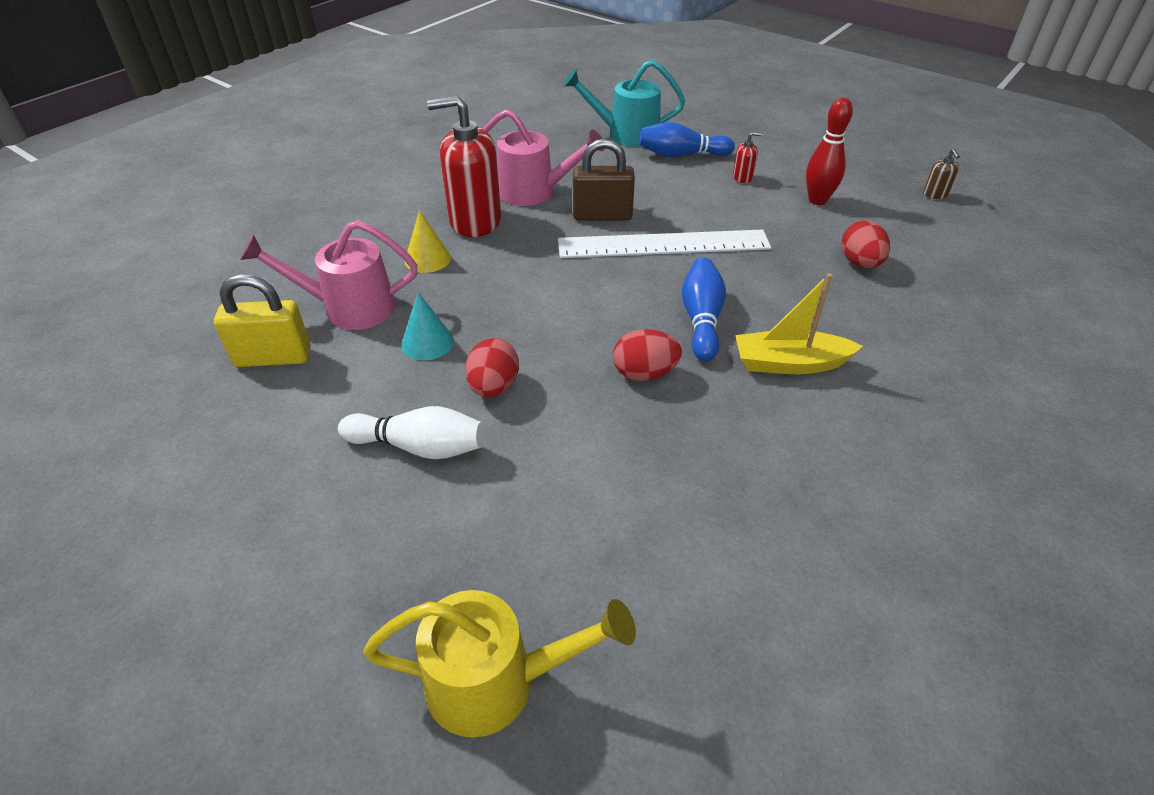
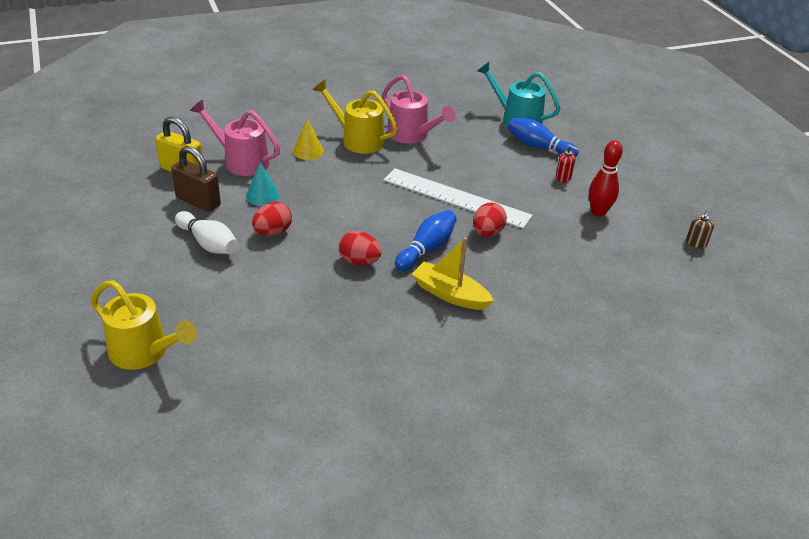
camera: 30 degrees right, 5 degrees down
red soap dispenser [427,96,501,237] -> yellow watering can [313,79,398,154]
brown padlock [573,138,635,220] -> brown padlock moved to [171,146,221,212]
red egg [841,220,890,268] -> red egg moved to [473,202,507,237]

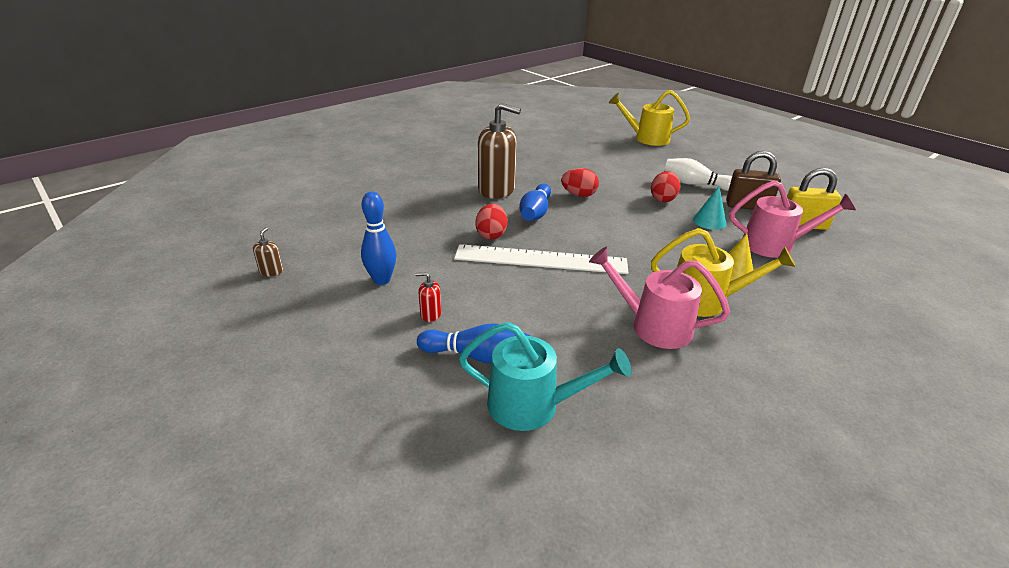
camera: 160 degrees right, 5 degrees down
yellow boat [412,237,494,310] -> brown soap dispenser [478,103,521,199]
red bowling pin [589,140,623,217] -> blue bowling pin [361,192,396,285]

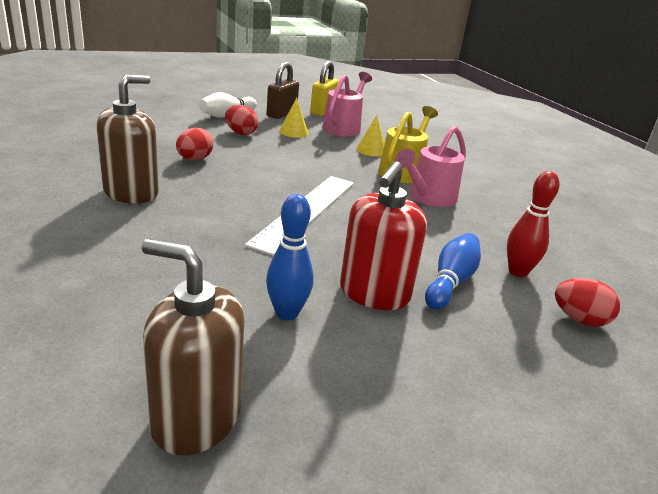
camera: 75 degrees left, 5 degrees down
brown soap dispenser [253,227,283,276] -> brown soap dispenser [142,239,244,456], size x2.43
red soap dispenser [415,272,441,322] -> red soap dispenser [340,161,427,310], size x2.43
turquoise watering can [459,322,632,431] -> red bowling pin [507,171,560,277]
red egg [475,204,508,240] -> red egg moved to [555,278,620,327]
blue bowling pin [519,183,551,221] -> none
yellow watering can [609,90,690,146] -> none
turquoise cone [693,186,727,230] -> yellow cone [279,97,308,138]

